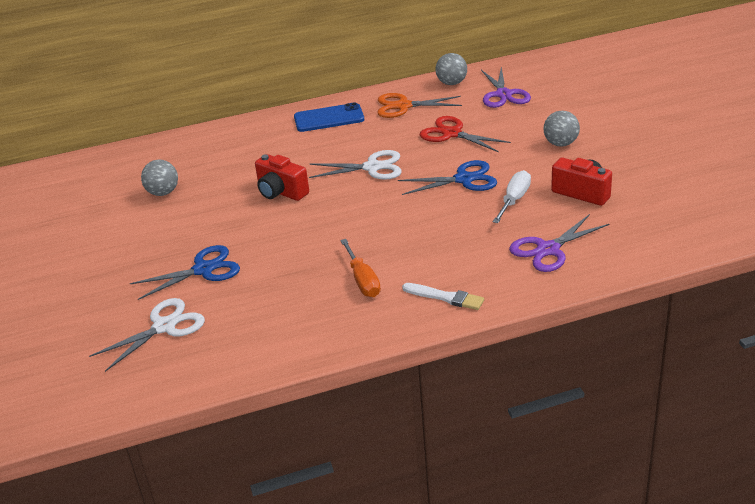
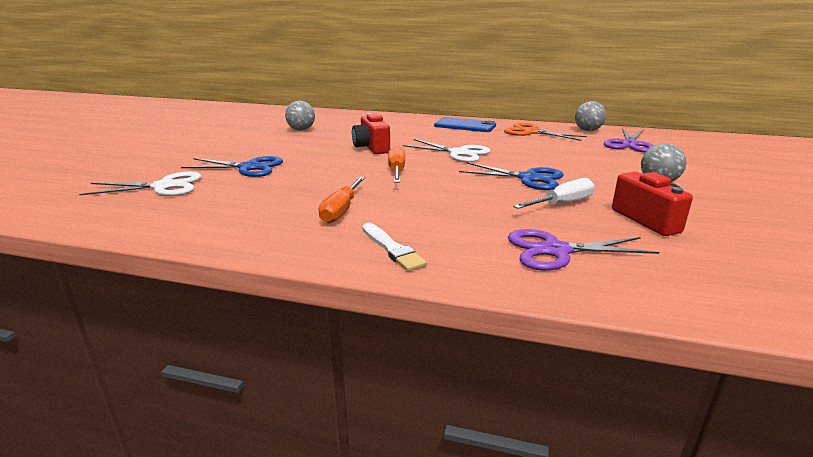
camera: 30 degrees right, 10 degrees down
red scissors [420,116,511,152] -> none
none -> orange screwdriver [388,146,405,183]

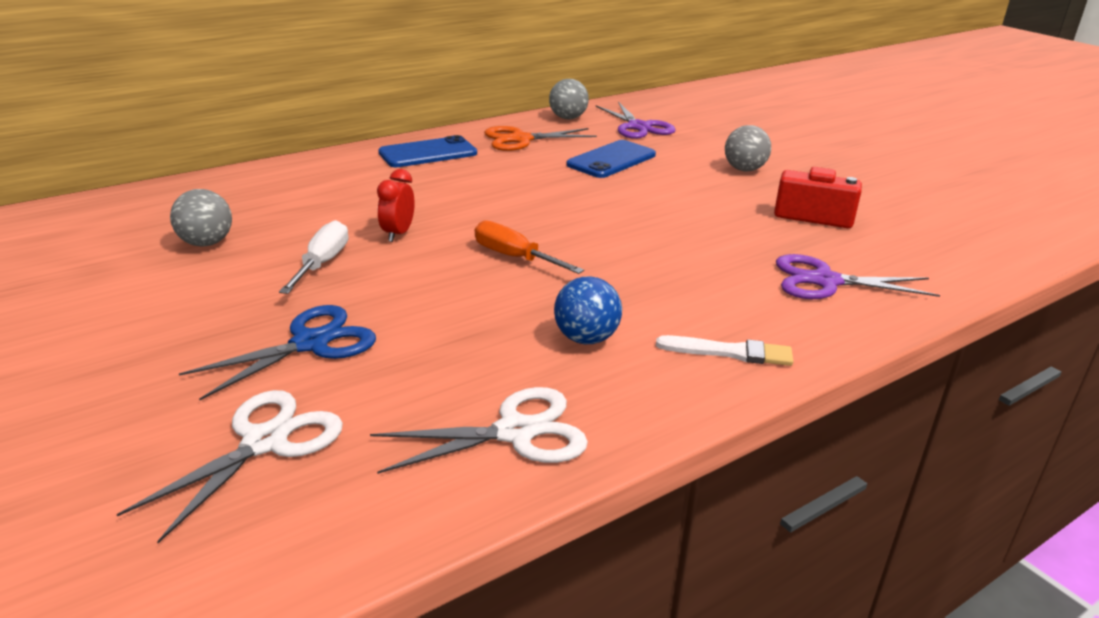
camera: 50 degrees left, 5 degrees up
orange screwdriver [319,177,365,223] -> blue ball [554,276,622,344]
red camera [352,113,390,154] -> red clock [377,169,415,242]
white scissors [403,139,491,162] -> white scissors moved to [370,387,588,474]
blue scissors [459,162,564,190] -> none
purple scissors [508,229,659,271] -> purple scissors turned 60 degrees clockwise [776,254,940,299]
white screwdriver [513,178,594,209] -> white screwdriver moved to [279,220,349,294]
none -> blue phone [566,140,656,178]

